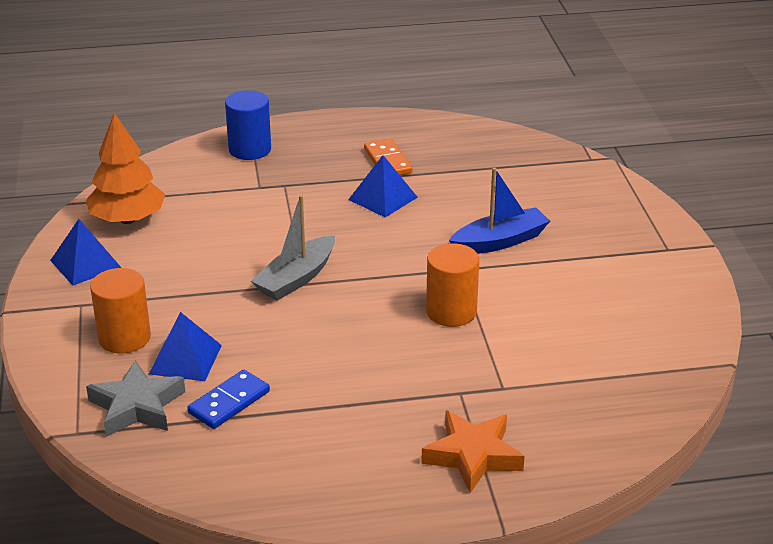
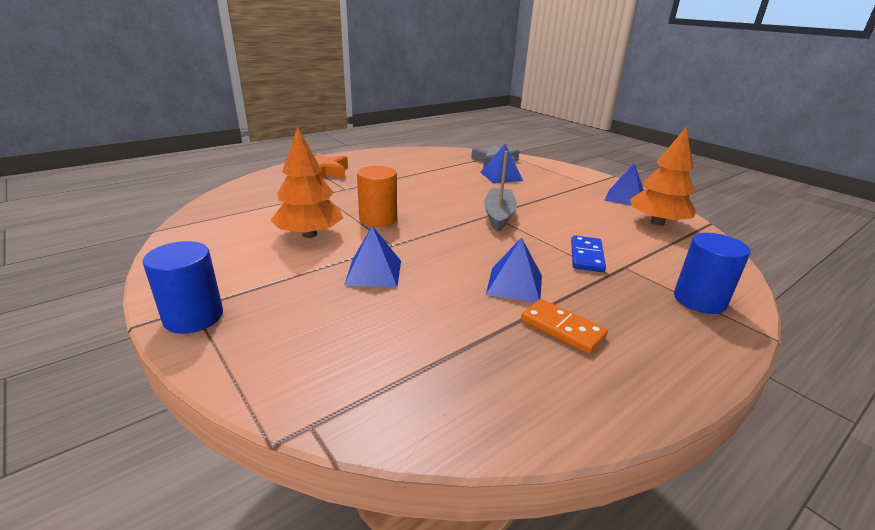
camera: 150 degrees right, 5 degrees down
orange cylinder [90,268,151,353] -> none
blue domino [187,370,270,429] -> blue domino moved to [571,235,606,272]
blue boat [449,168,550,254] -> blue pyramid [344,226,401,287]
none -> blue cylinder [143,241,223,334]
none -> orange tree [270,126,343,238]

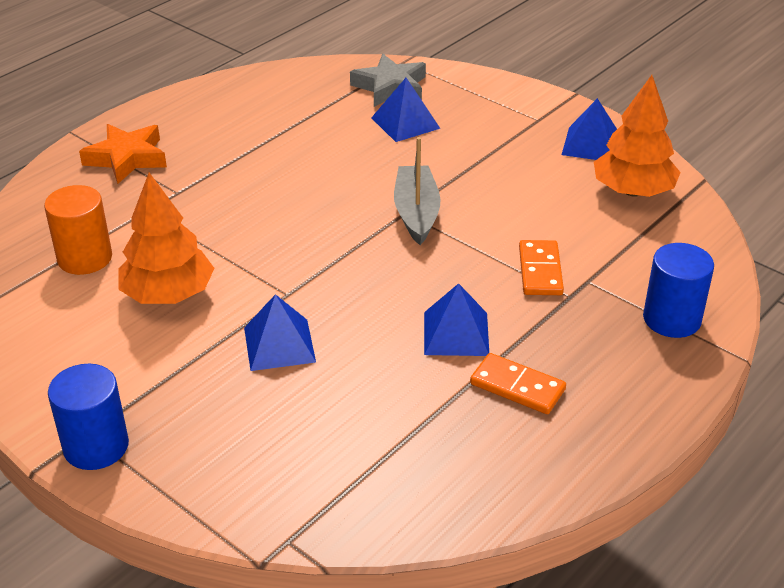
camera: 10 degrees left, 10 degrees up
orange cylinder [357,166,397,227] -> orange cylinder moved to [44,185,112,275]
blue domino [571,235,606,272] -> orange domino [519,240,564,295]

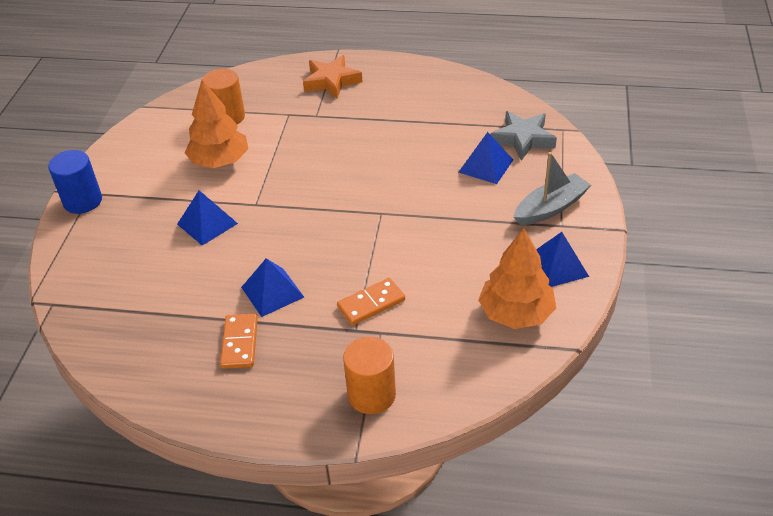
camera: 60 degrees right, 5 degrees up
grey boat [394,137,440,245] -> grey boat moved to [514,152,591,225]
blue cylinder [643,243,714,338] -> orange cylinder [343,336,396,414]

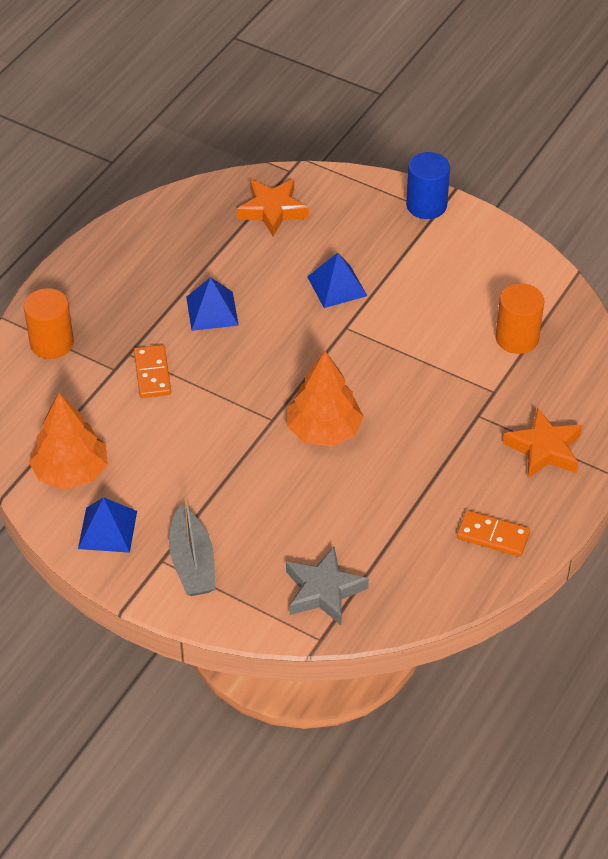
camera: 110 degrees right, 5 degrees up
orange tree [185,80,248,168] -> orange tree moved to [287,351,364,447]
orange domino [220,313,258,369] -> orange domino moved to [457,510,530,557]
blue pyramid [458,132,513,184] -> none
none -> orange star [237,179,309,236]

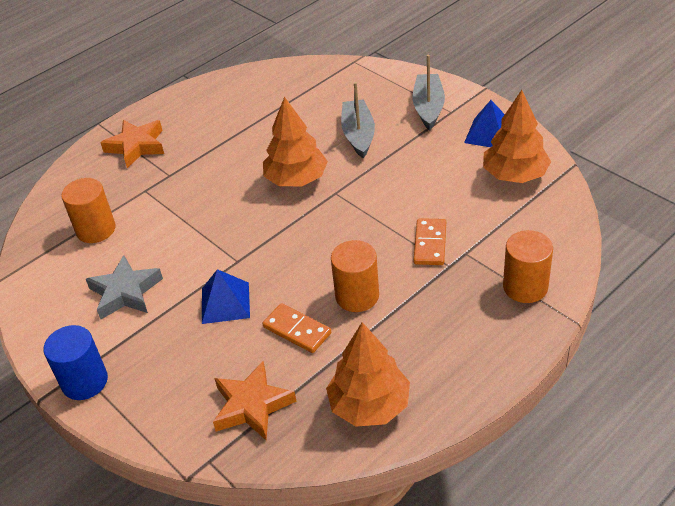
camera: 160 degrees left, 5 degrees down
blue pyramid [186,277,239,331] -> orange cylinder [331,240,379,312]
grey star [286,547,369,625] -> grey star moved to [86,255,163,319]
orange domino [457,510,530,557] -> orange domino moved to [262,303,331,353]
none -> orange tree [326,322,410,427]
none -> grey boat [341,82,375,158]

